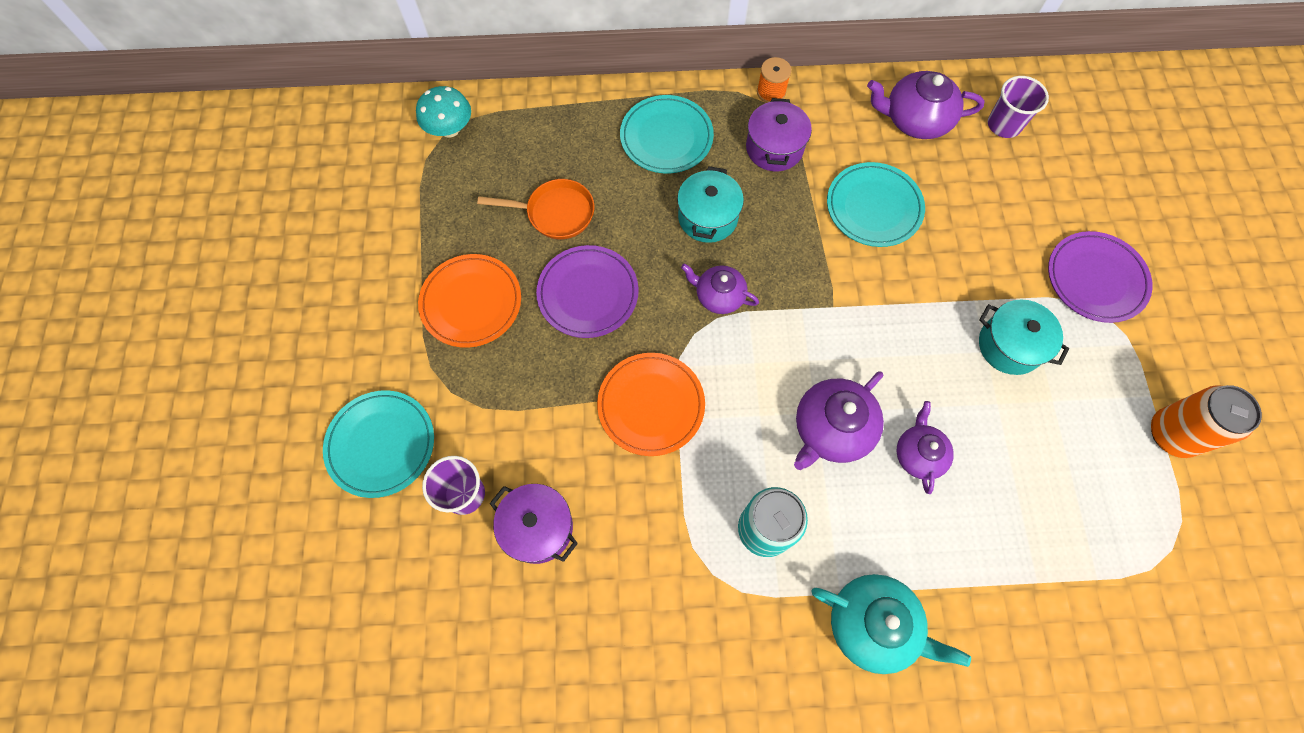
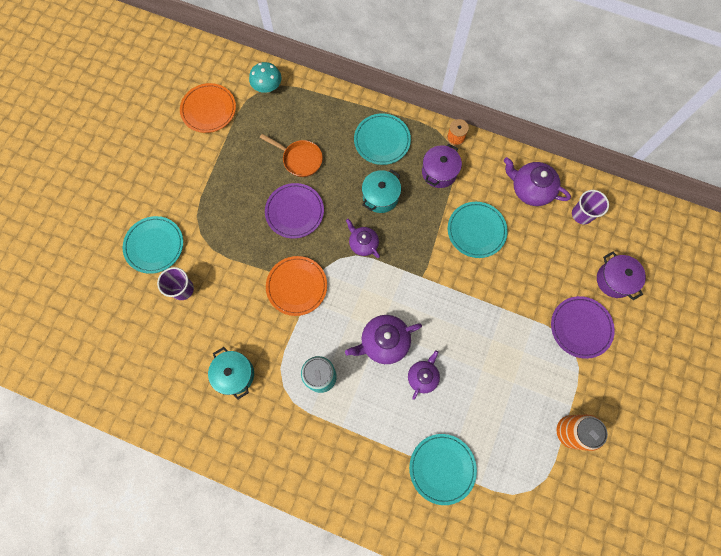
camera: 25 degrees right, 5 degrees up
orange plate [418,254,521,348] -> orange plate moved to [180,83,236,133]
purple pot [490,484,578,564] -> purple pot moved to [597,252,646,300]
turquoise teapot [812,574,971,674] -> none
turquoise pot [979,299,1069,375] -> turquoise pot moved to [208,347,254,400]
none -> turquoise plate [409,434,477,505]

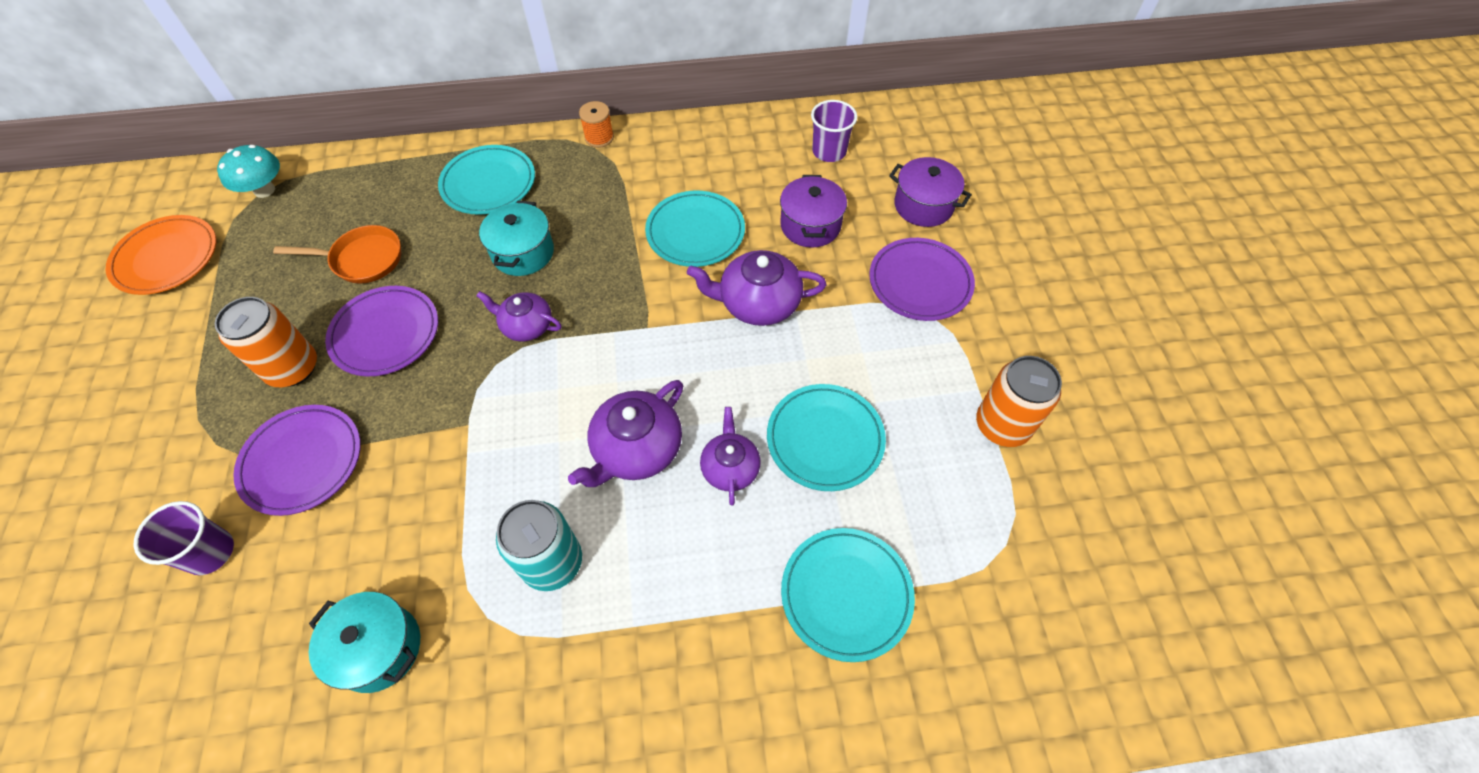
camera: 30 degrees left, 15 degrees down
turquoise plate [123,216,183,274] -> turquoise plate moved to [767,384,886,491]
orange plate [266,256,327,316] -> none
purple pot [422,144,462,188] -> purple pot moved to [780,175,847,248]
purple teapot [504,157,571,206] -> purple teapot moved to [687,250,826,326]
none -> orange can [215,297,317,387]
none -> purple plate [233,405,361,516]

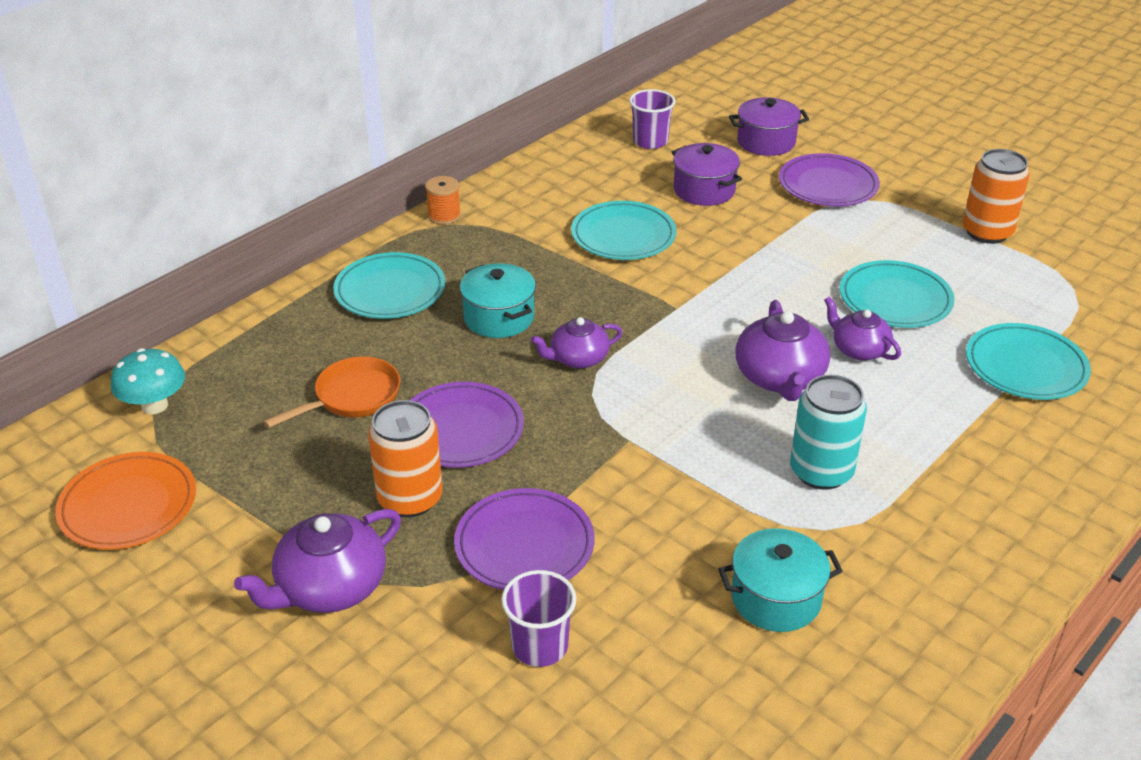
camera: 40 degrees left, 20 degrees down
purple teapot [687,250,826,326] -> purple teapot moved to [234,509,401,613]

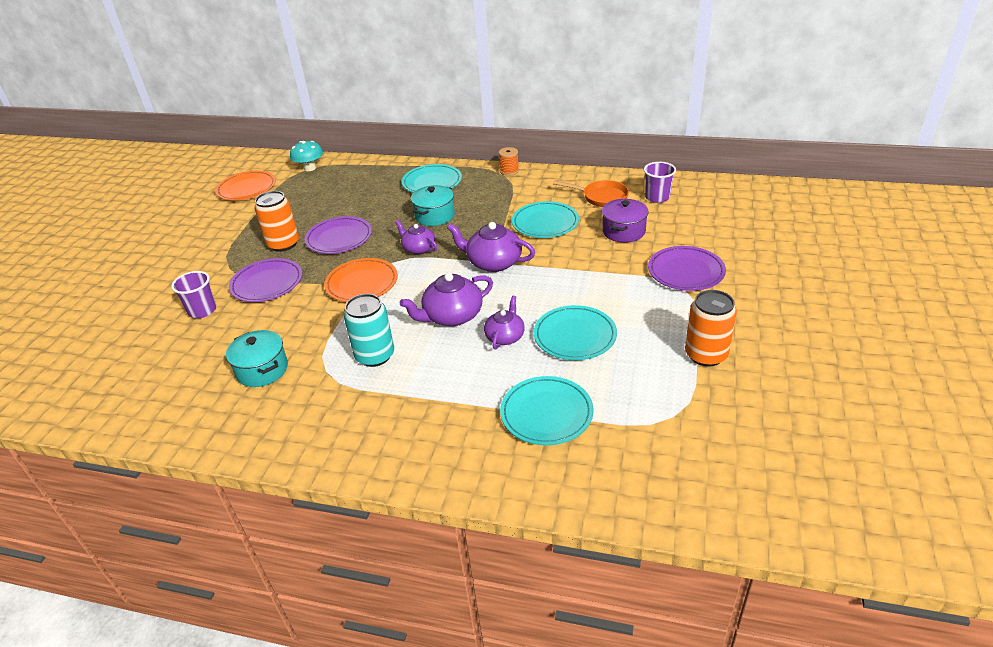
camera: 65 degrees right, 0 degrees up
purple teapot [234,509,401,613] -> purple teapot moved to [447,222,535,272]
orange pan [263,356,400,428] -> orange pan moved to [553,180,629,207]
purple pot [729,97,809,156] -> none
none -> orange plate [324,258,398,302]

